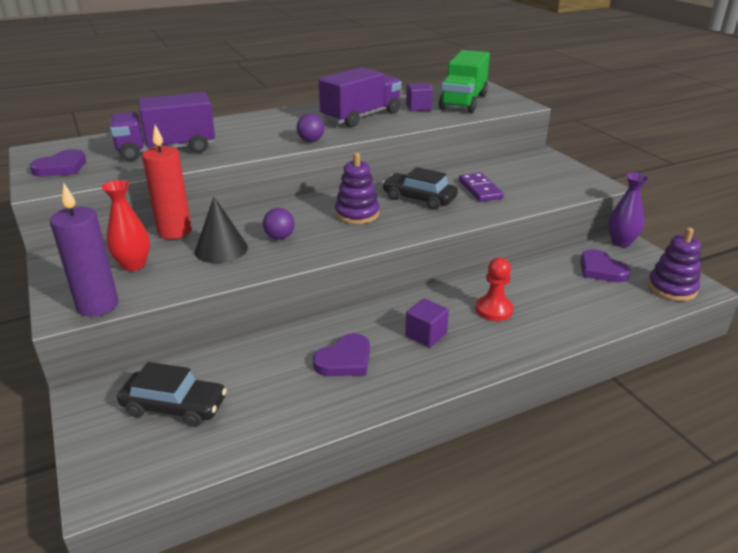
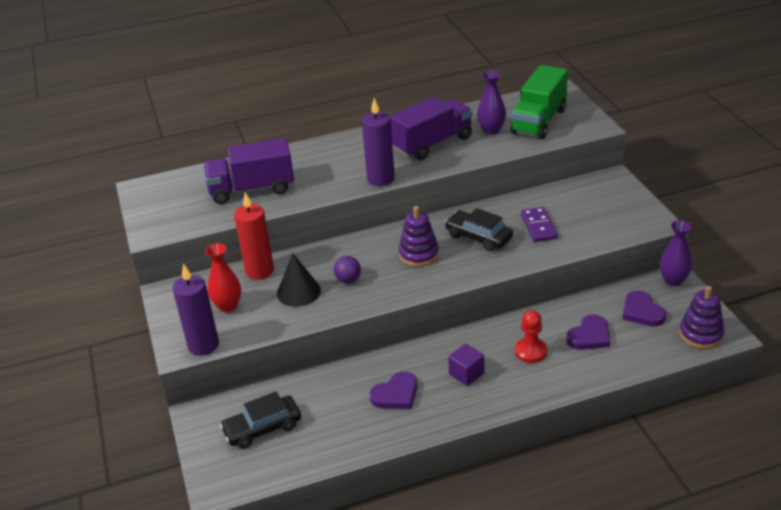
camera: 10 degrees right, 5 degrees up
purple heart [30,149,86,177] -> purple heart moved to [566,314,610,350]
black car [117,362,227,427] -> black car turned 135 degrees clockwise [220,391,301,449]
purple ball [297,114,324,142] -> purple candle [362,98,395,186]
purple cube [406,83,433,111] -> purple vase [477,70,506,135]

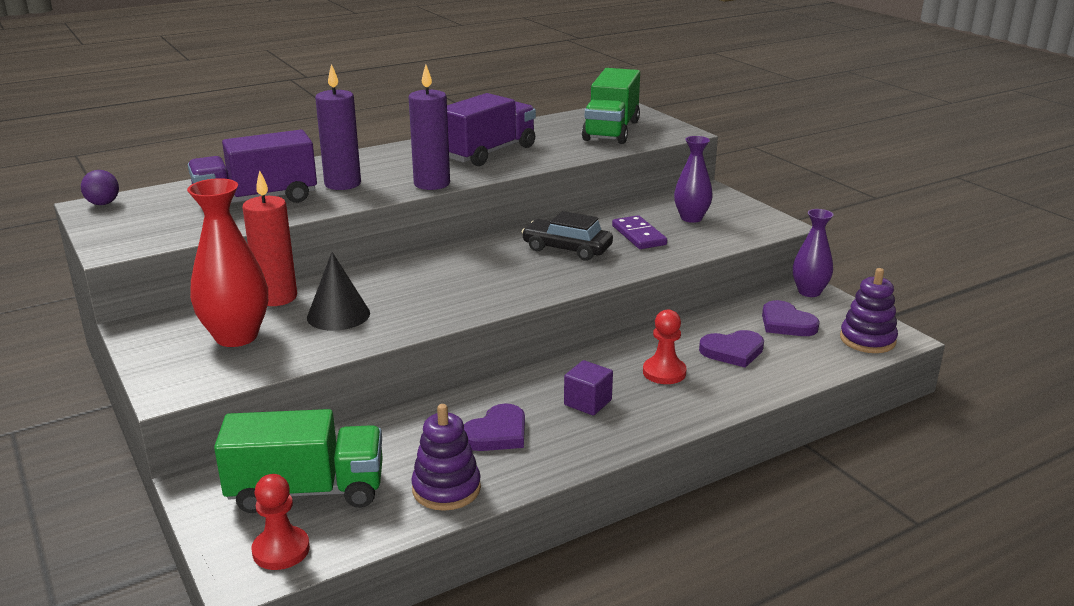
camera: 15 degrees left, 10 degrees down
purple candle [173,264,219,356] -> purple candle moved to [315,64,361,190]
red vase [205,243,241,312] -> red vase [187,178,268,347], size x1.54
black car [220,391,301,449] -> green truck [214,409,383,513]
purple ball [334,256,361,283] -> purple ball moved to [81,170,119,205]
purple stacking toy [399,206,439,267] -> purple stacking toy moved to [411,404,481,511]
purple vase [477,70,506,135] -> purple vase moved to [674,136,713,223]
purple heart [566,314,610,350] -> purple heart turned 45 degrees clockwise [699,330,764,368]
none -> red pawn [252,474,310,570]

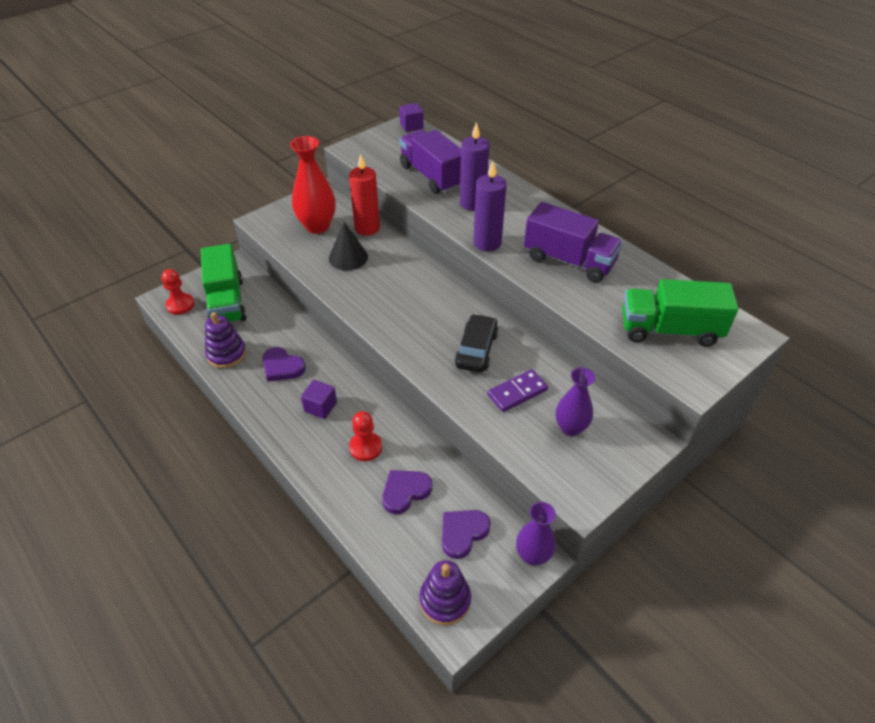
camera: 80 degrees right, 20 degrees up
purple ball [81,170,119,205] -> purple cube [399,103,424,132]
purple heart [699,330,764,368] -> purple heart turned 75 degrees clockwise [382,470,432,514]

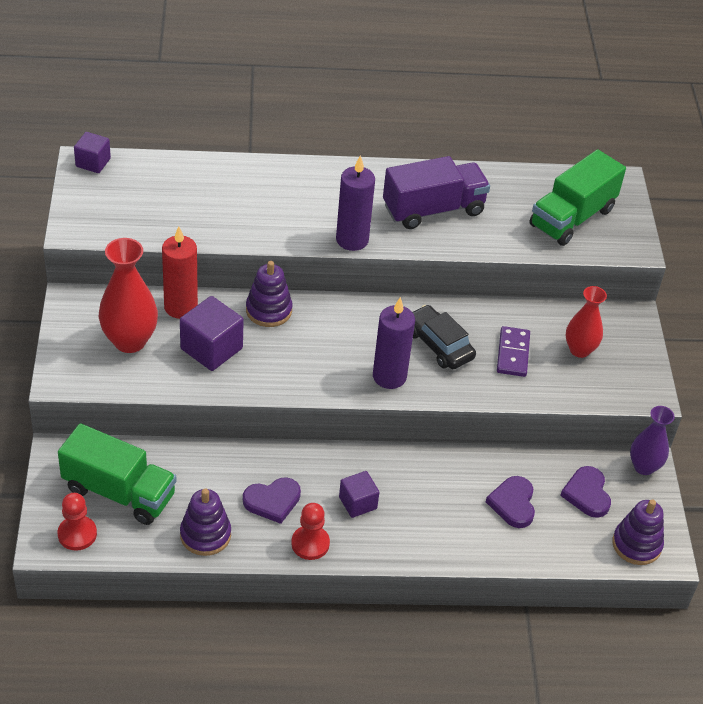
camera: 55 degrees left, 0 degrees up
black cone [329,222,368,271] -> purple cube [180,296,244,371]
red pawn [349,411,382,461] -> red pawn moved to [291,503,330,560]
purple truck [399,130,461,194] -> none
purple candle [460,122,489,211] -> purple candle moved to [373,297,415,389]
purple vase [556,367,595,436] -> red vase [566,286,607,358]
none -> purple stacking toy [246,261,293,327]

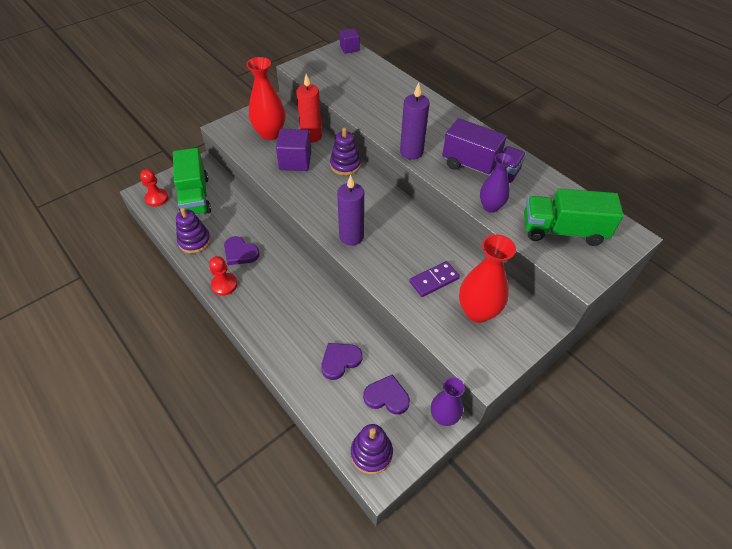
camera: 55 degrees right, 5 degrees up
purple cube [339,471,380,518] -> none
black car [412,305,476,369] -> none
purple heart [560,466,611,518] -> purple heart turned 60 degrees clockwise [363,374,410,415]
red vase [566,286,607,358] -> red vase [459,235,516,323], size x1.54
none -> purple vase [480,153,514,213]

